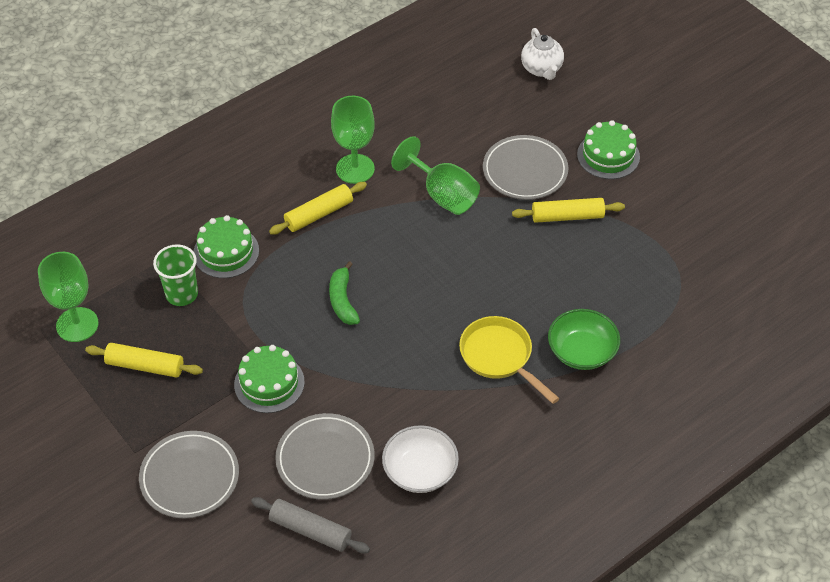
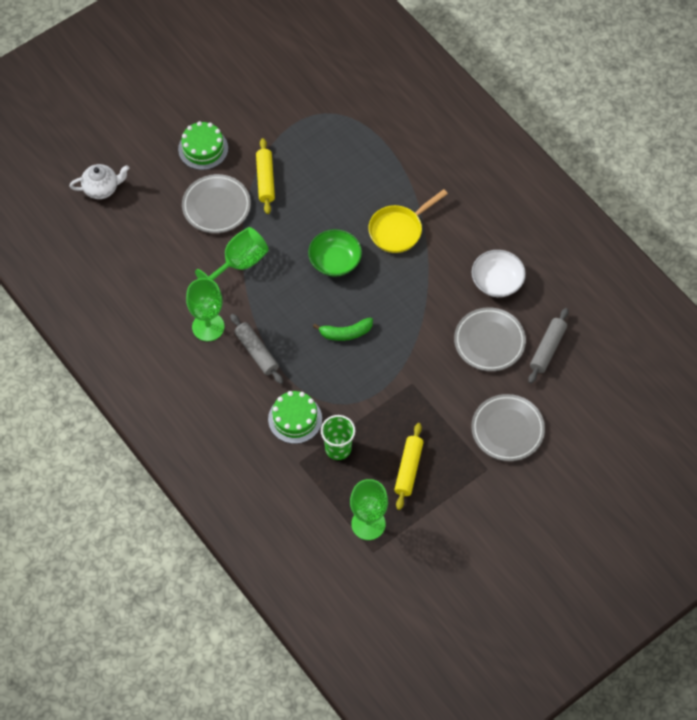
camera: 90 degrees left, 10 degrees up
green cake [234,345,305,413] -> none
yellow rolling pin [269,182,367,235] -> grey rolling pin [230,314,283,384]
green bowl [548,309,620,370] -> green bowl moved to [308,229,362,277]

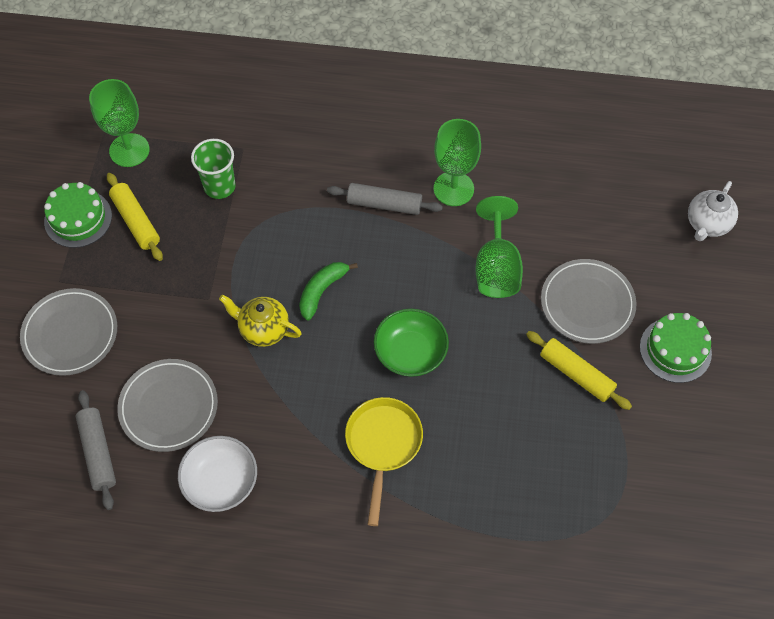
camera: 135 degrees right, 0 degrees up
green cake [268,391,322,444] -> green cake moved to [44,182,112,248]
none -> yellow teapot [219,294,302,347]

